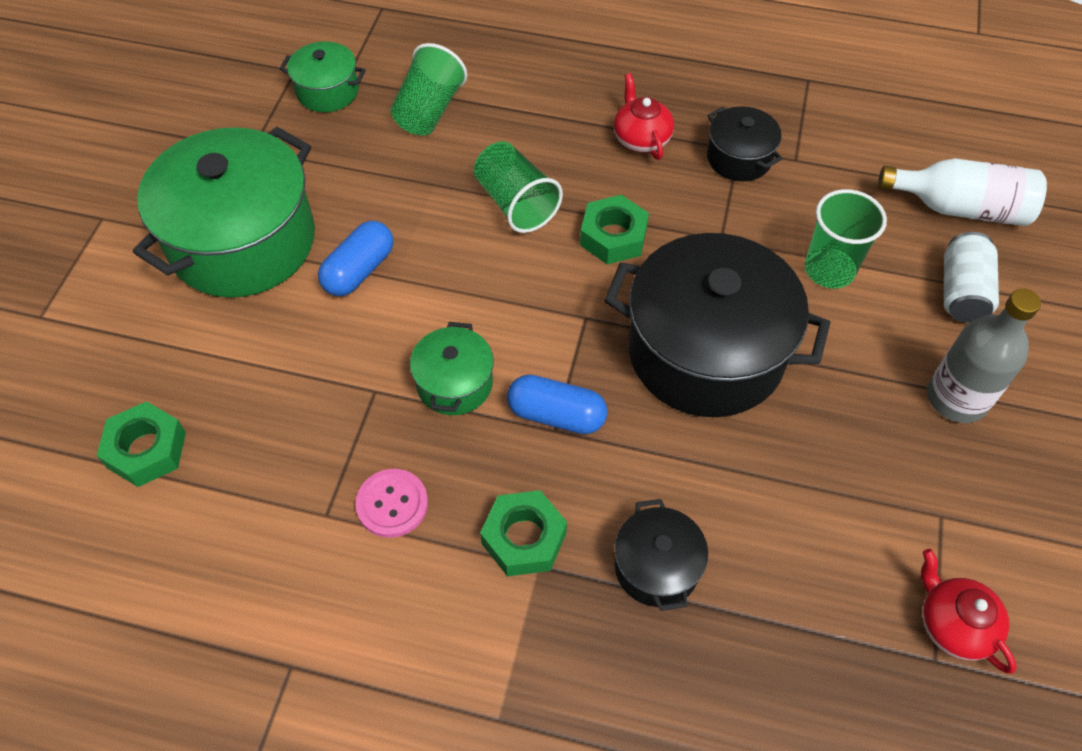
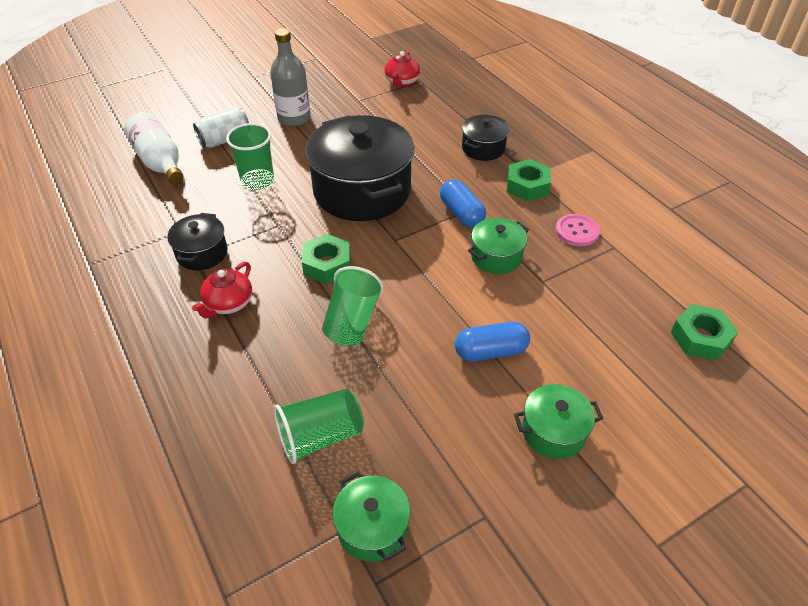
camera: 135 degrees left, 10 degrees down
green pot [133,127,315,298] -> green pot [514,384,603,459], size x0.48

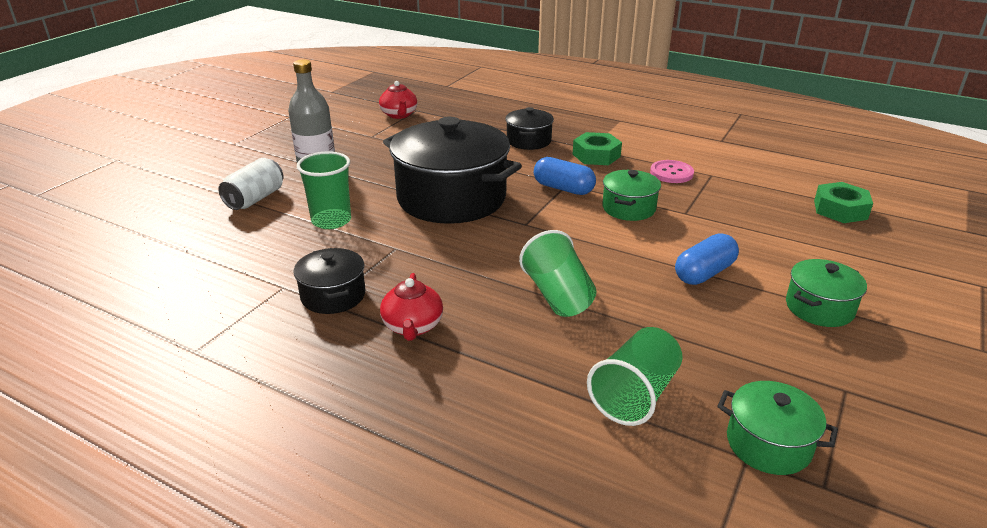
camera: 30 degrees left, 15 degrees down
white bottle [124,112,183,185] -> none
green nut [302,234,350,284] -> none

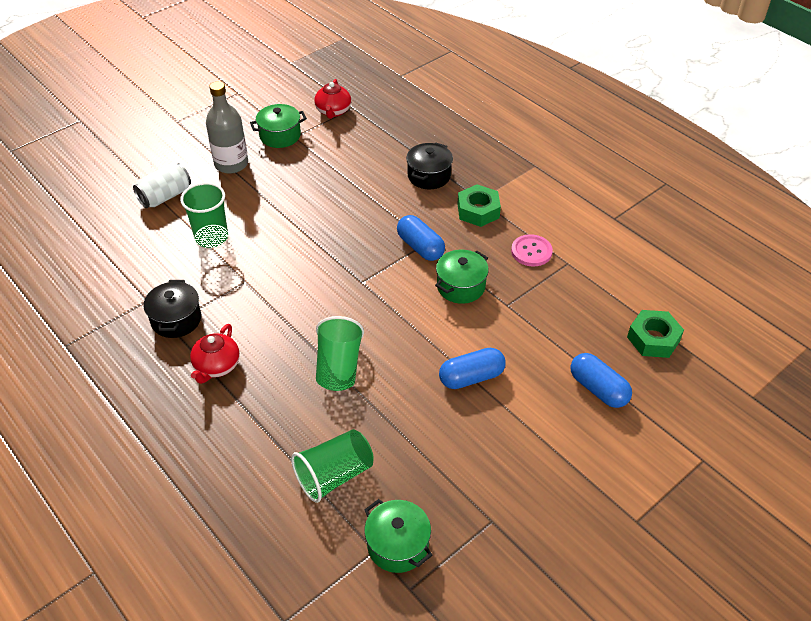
camera: 20 degrees right, 15 degrees up
black pot [383,117,522,224] -> none
green pot [786,259,867,327] -> green pot moved to [250,104,307,148]
none -> blue capsule [571,353,632,408]

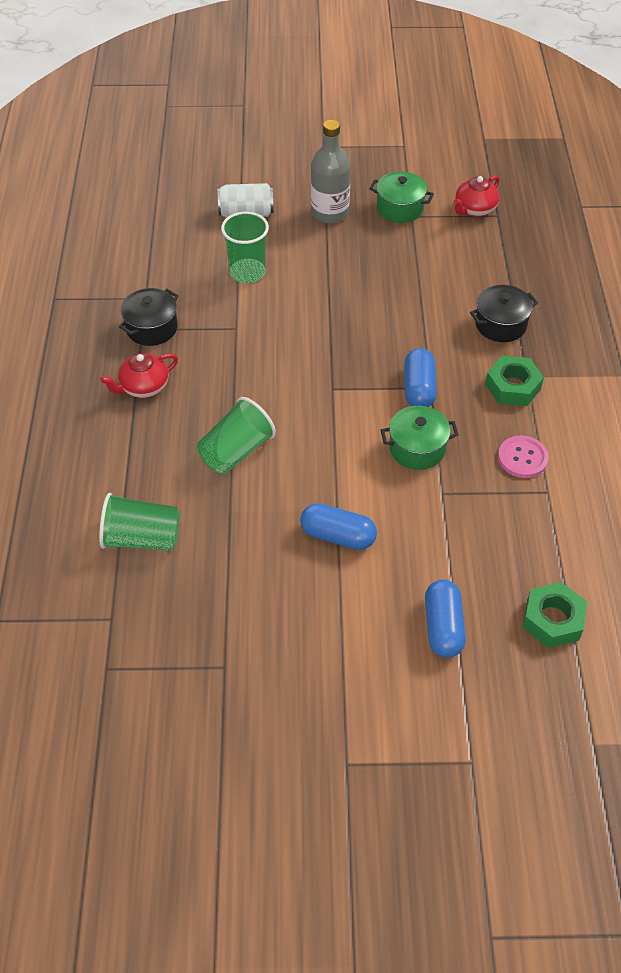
camera: 40 degrees right, 5 degrees up
green pot [364,499,433,573] -> none

